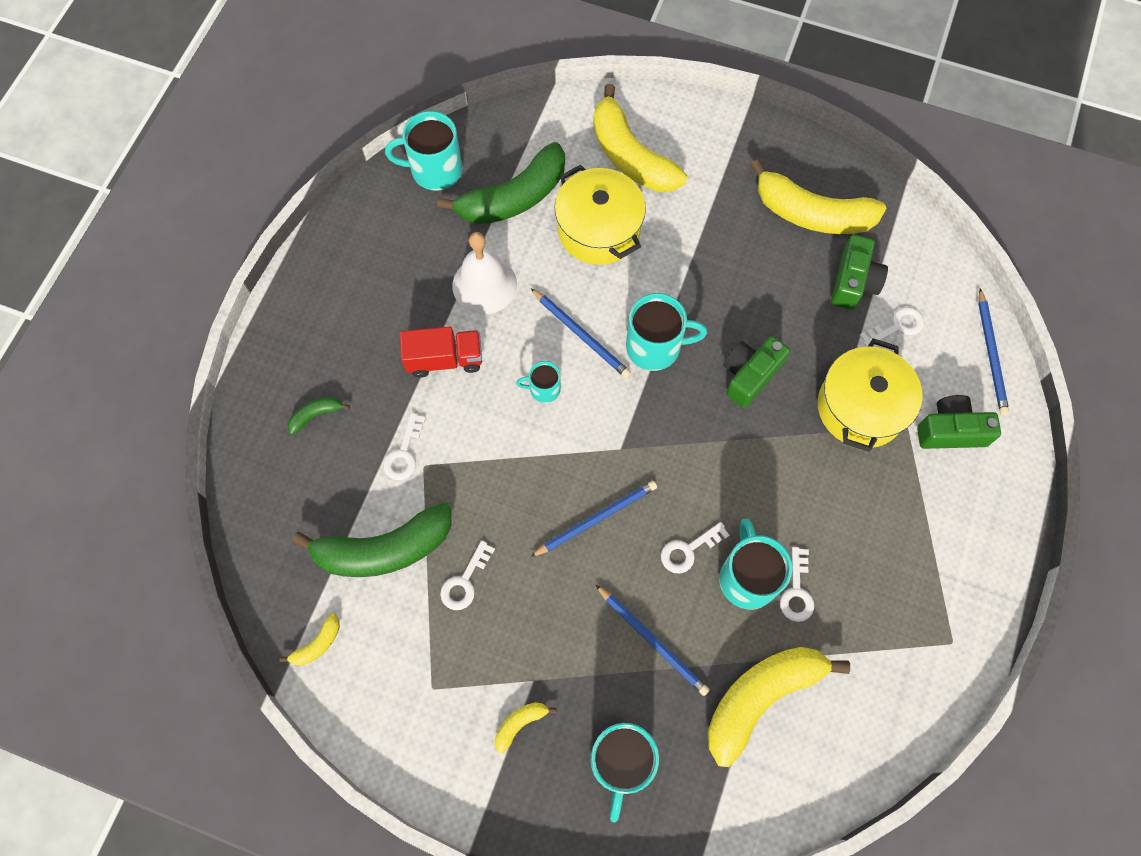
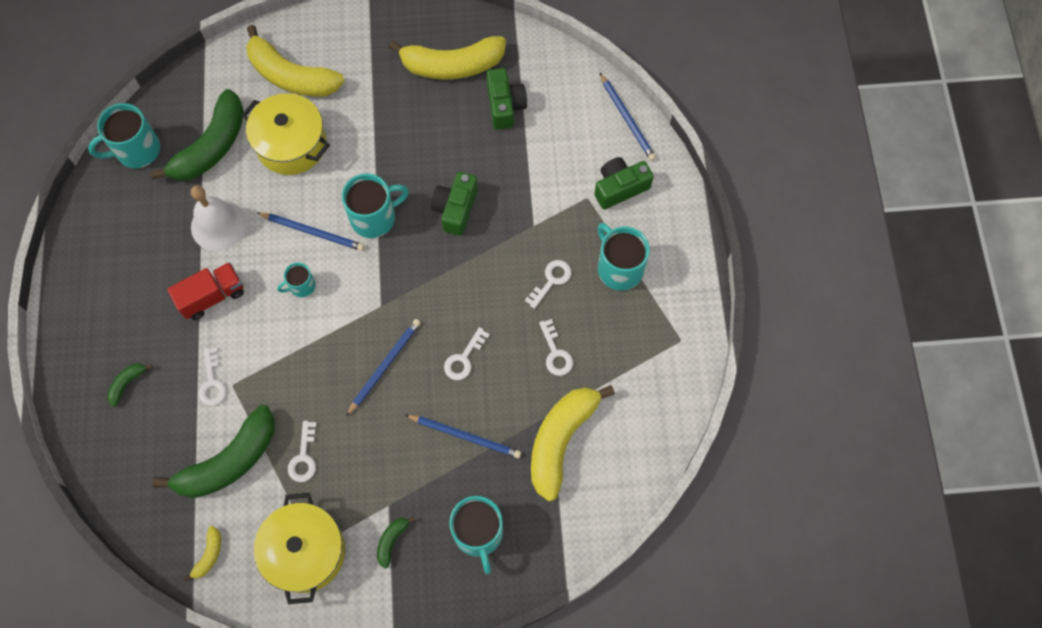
camera: 25 degrees left, 0 degrees up
yellow banana [495,702,557,754] -> green banana [377,516,415,569]
turquoise mug [719,518,792,610] -> turquoise mug moved to [597,223,650,291]
yellow pot [818,338,923,452] -> yellow pot moved to [254,493,345,604]
white key [859,307,924,346] -> white key moved to [525,260,572,309]

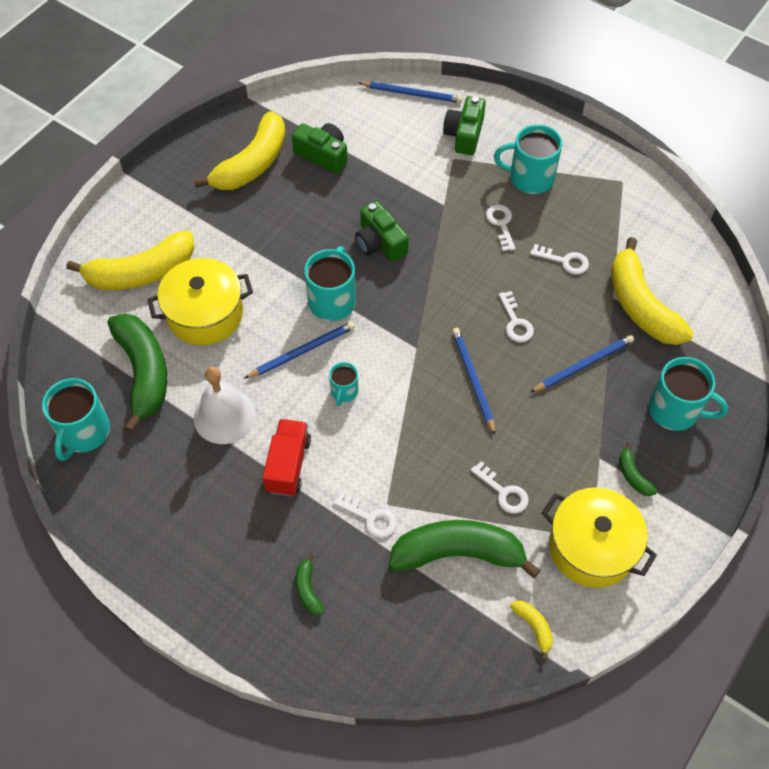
camera: 50 degrees left, 10 degrees down
green banana [152,405,275,498] -> green banana turned 90 degrees counterclockwise [389,520,541,579]

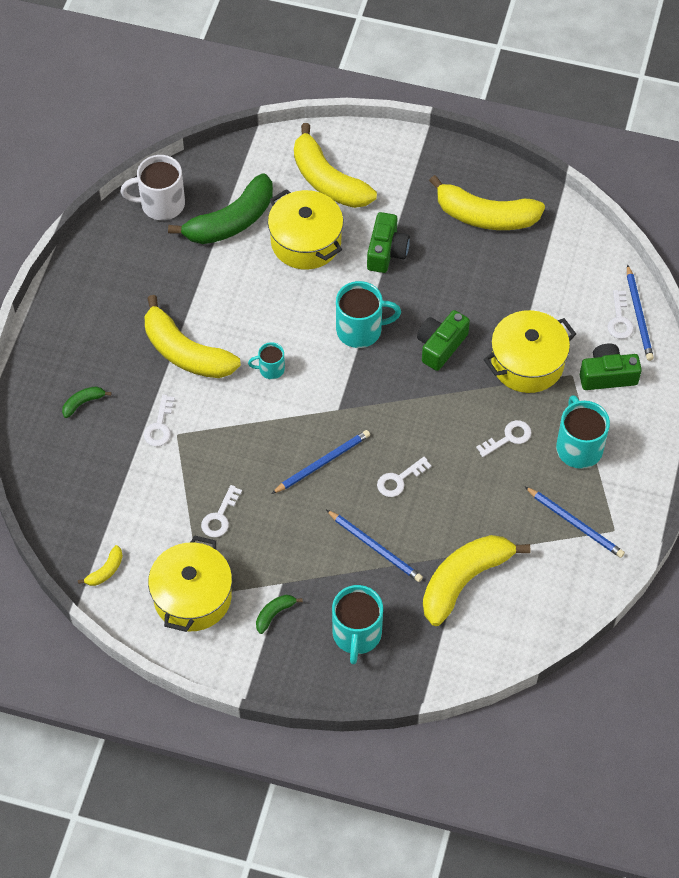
camera: 70 degrees right, 0 degrees up
turquoise mug [42,378,110,461] -> white mug [120,155,185,220]
white bell [194,366,256,444] -> none
blue pencil [244,322,355,379] -> blue pencil moved to [525,487,625,558]
red truck [262,419,311,496] -> yellow banana [145,295,241,378]
green camera [292,123,348,174] -> green camera moved to [367,212,410,273]
green banana [389,520,541,579] -> none
white key [530,244,589,274] -> white key moved to [608,290,634,339]
none -> yellow pot [483,310,576,393]

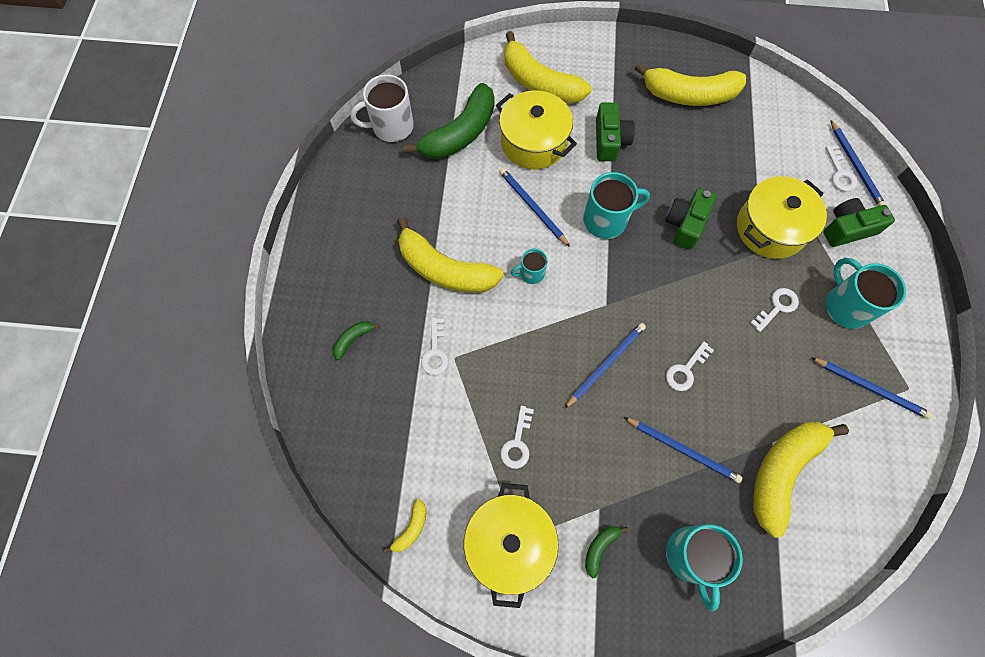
camera: 10 degrees left, 10 degrees up
none -> blue pencil [499,168,570,247]

